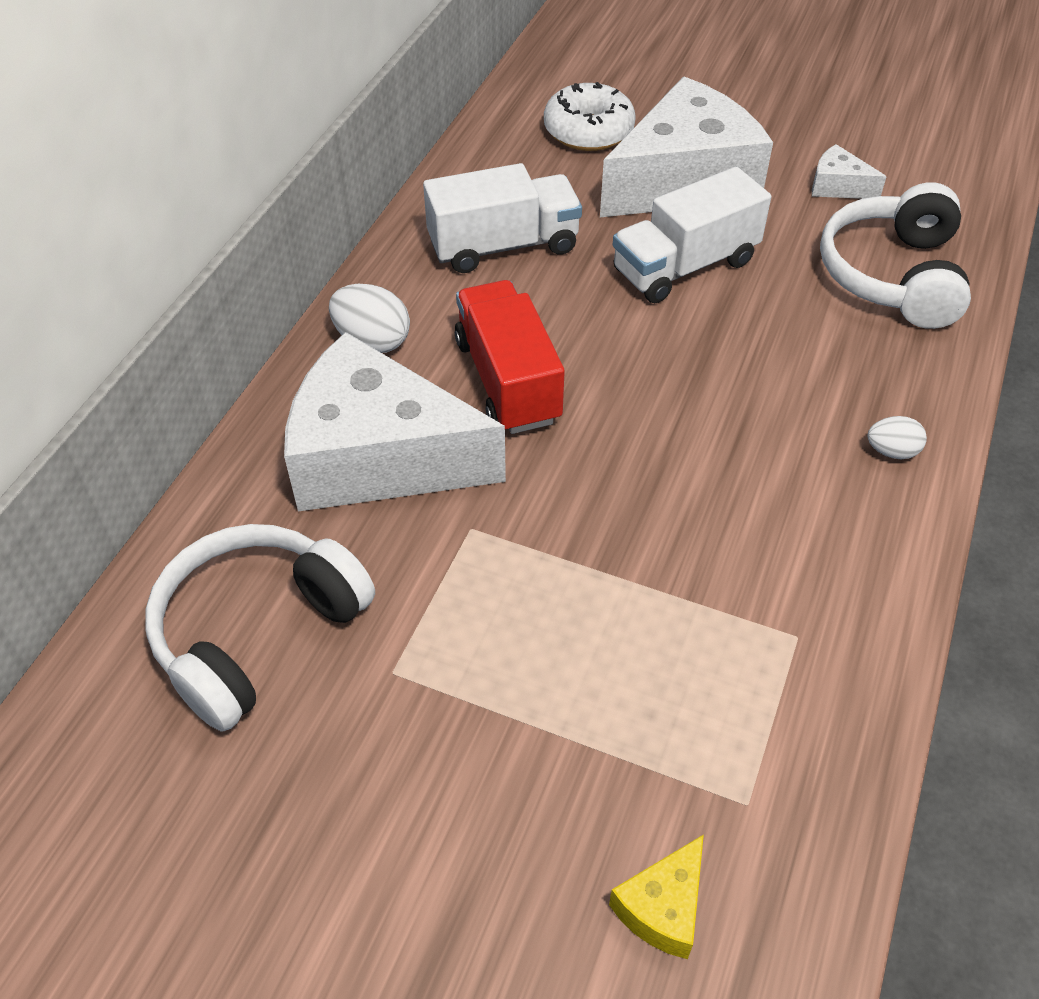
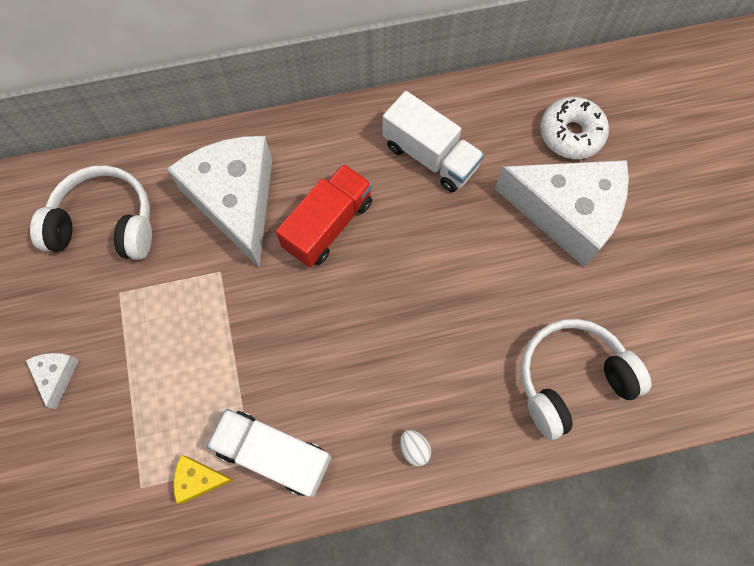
camera: 55 degrees right, 20 degrees up
white egg [329,284,410,353] -> none
yellow cheese [609,835,704,959] -> yellow cheese moved to [174,455,234,504]
white truck [613,167,771,303] -> white truck moved to [207,409,331,497]
white cheese [812,144,887,199] -> white cheese moved to [26,353,79,410]

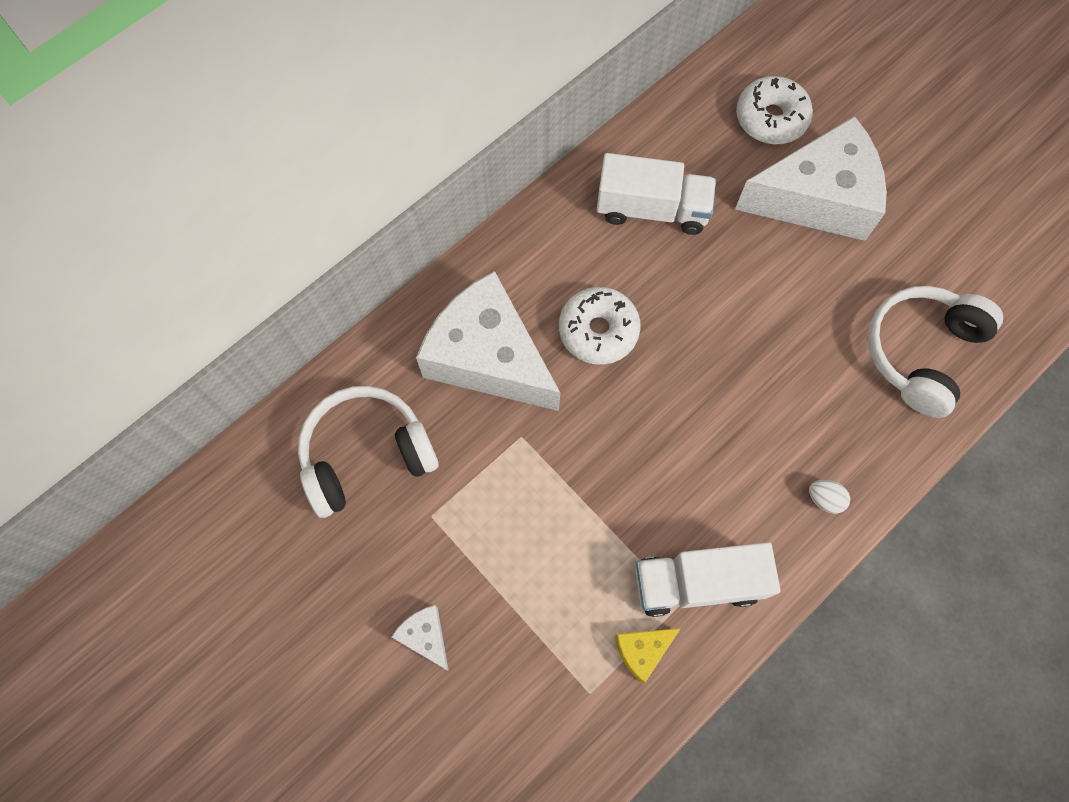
camera: 30 degrees left, 0 degrees up
red truck [276,164,372,268] -> white donut [559,287,640,365]

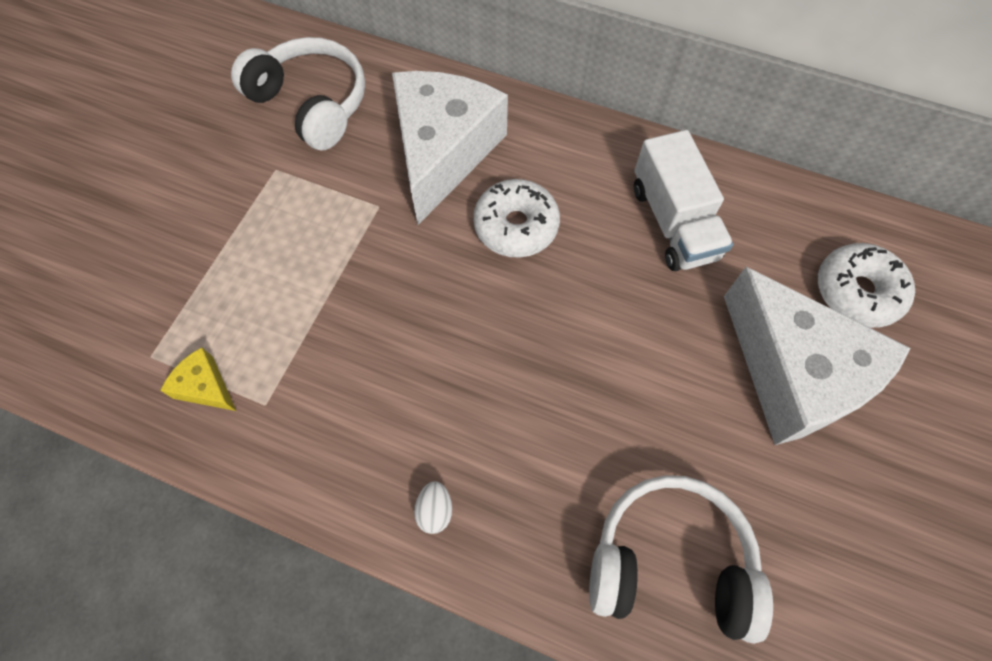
camera: 65 degrees right, 5 degrees down
white cheese [391,605,449,671] -> none
white truck [636,542,781,617] -> none

